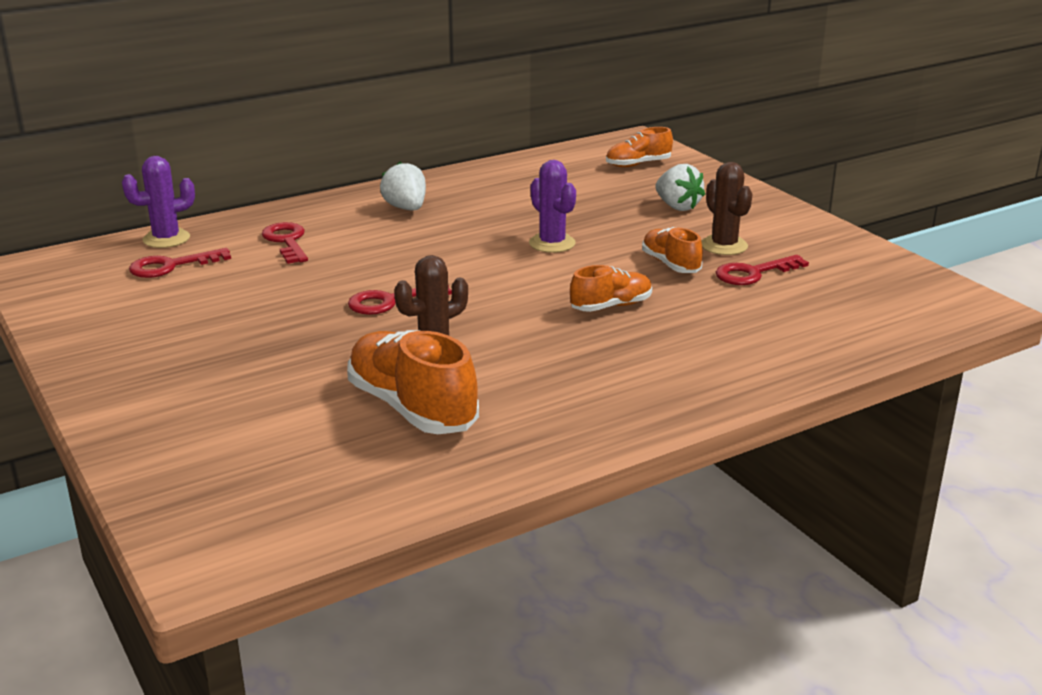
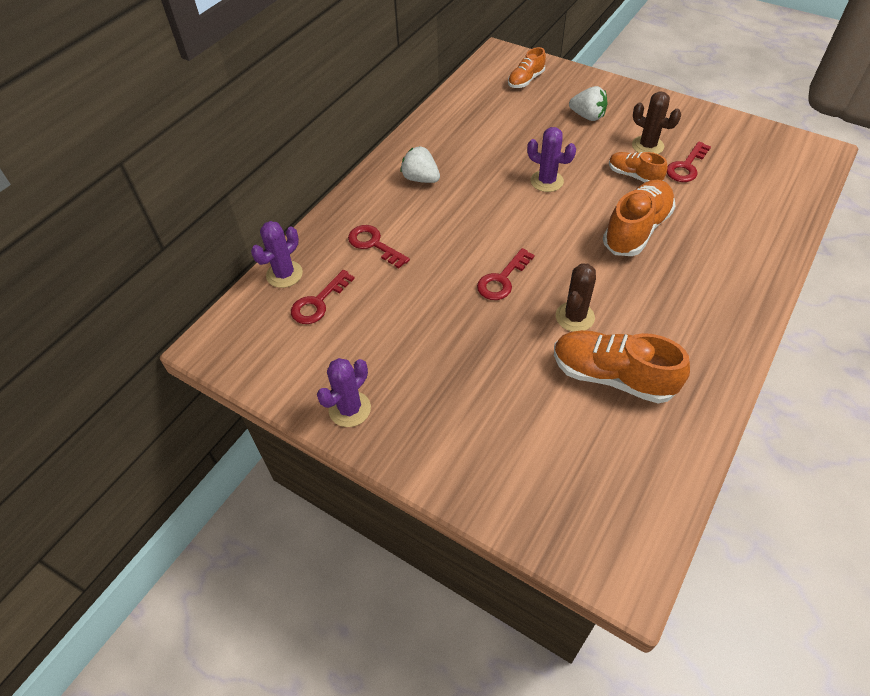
camera: 25 degrees left, 25 degrees up
orange shoe [570,265,652,312] -> orange shoe [603,180,676,256], size x1.74
none -> purple cactus [317,358,371,427]

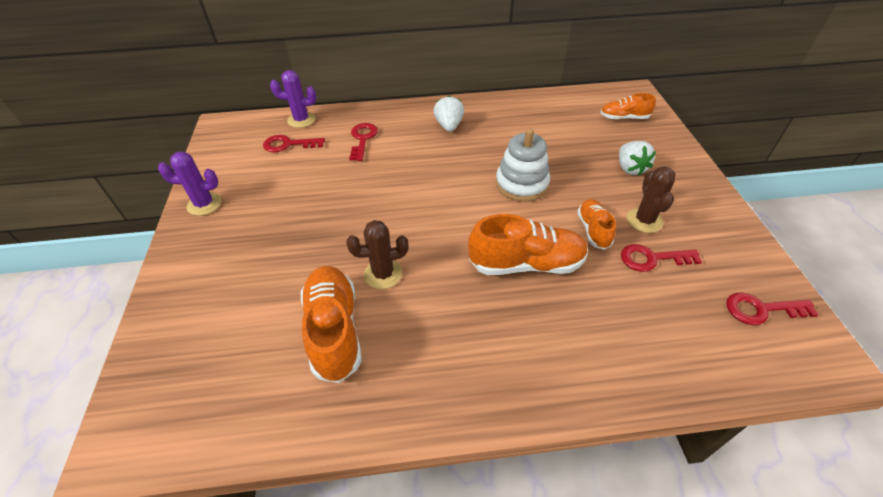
camera: 50 degrees right, 5 degrees down
red key [477,248,534,300] -> red key moved to [726,292,819,325]
purple cactus [527,127,576,192] -> white stacking toy [496,128,550,202]

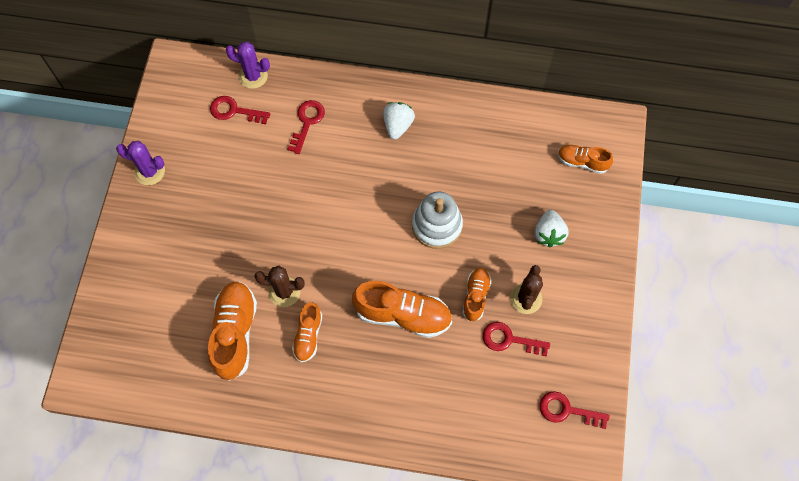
camera: 15 degrees right, 20 degrees up
none -> orange shoe [292,302,322,362]

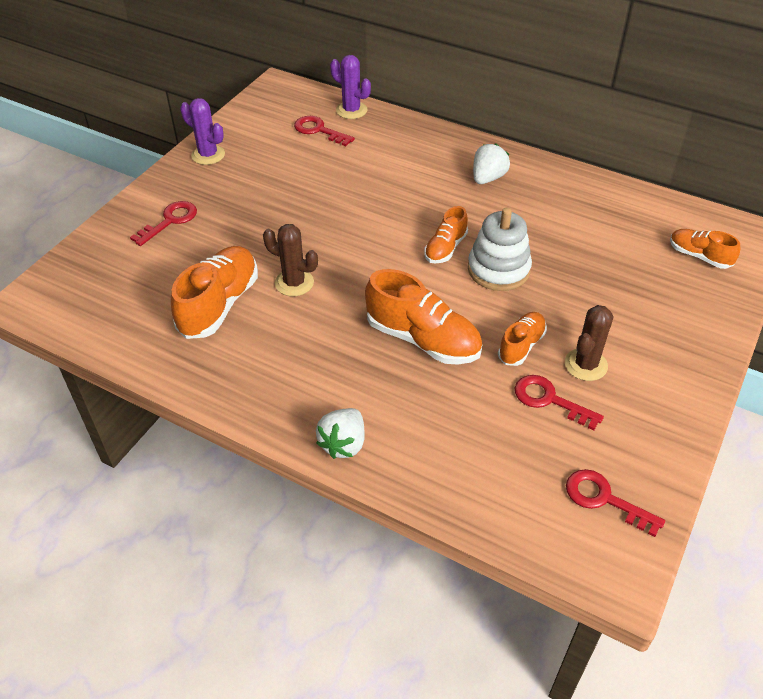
camera: 20 degrees right, 20 degrees down
red key [287,100,325,154] -> red key moved to [130,201,197,246]
orange shoe [292,302,322,362] -> orange shoe moved to [424,206,468,264]
white strawberry [534,210,568,248] -> white strawberry moved to [316,408,365,459]

